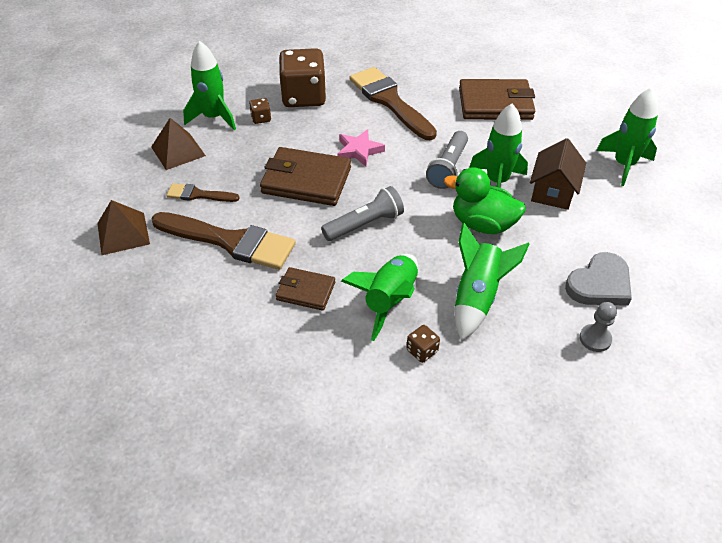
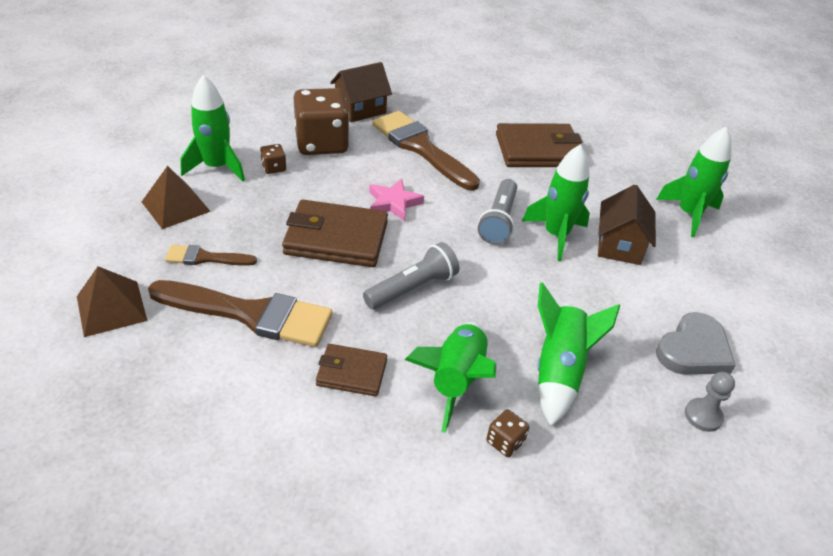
camera: 10 degrees left, 5 degrees down
green duck [444,167,526,234] -> none
none -> brown house [330,62,392,122]

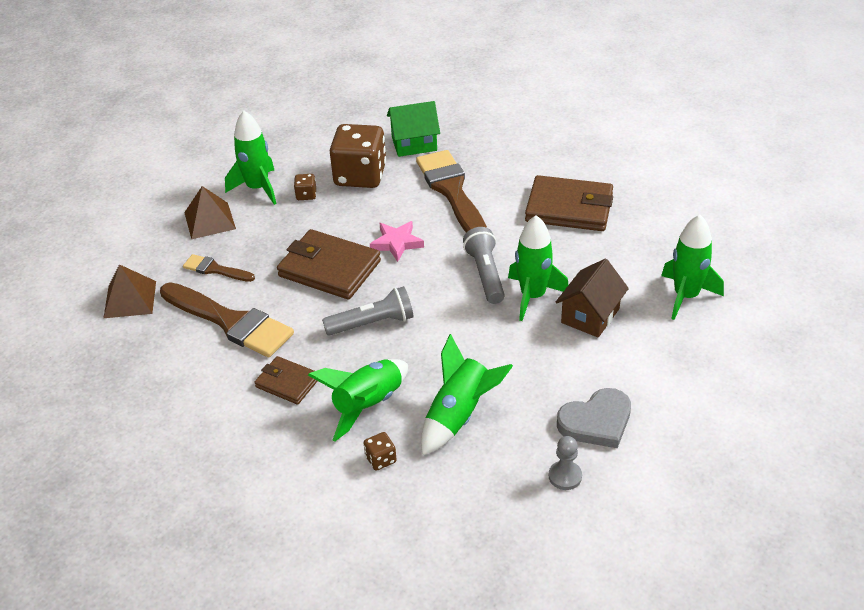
camera: 25 degrees right, 0 degrees up
brown house [330,62,392,122] -> green house [387,101,440,157]
grey flashlight [478,179,517,245] -> grey flashlight turned 135 degrees clockwise [463,227,505,304]

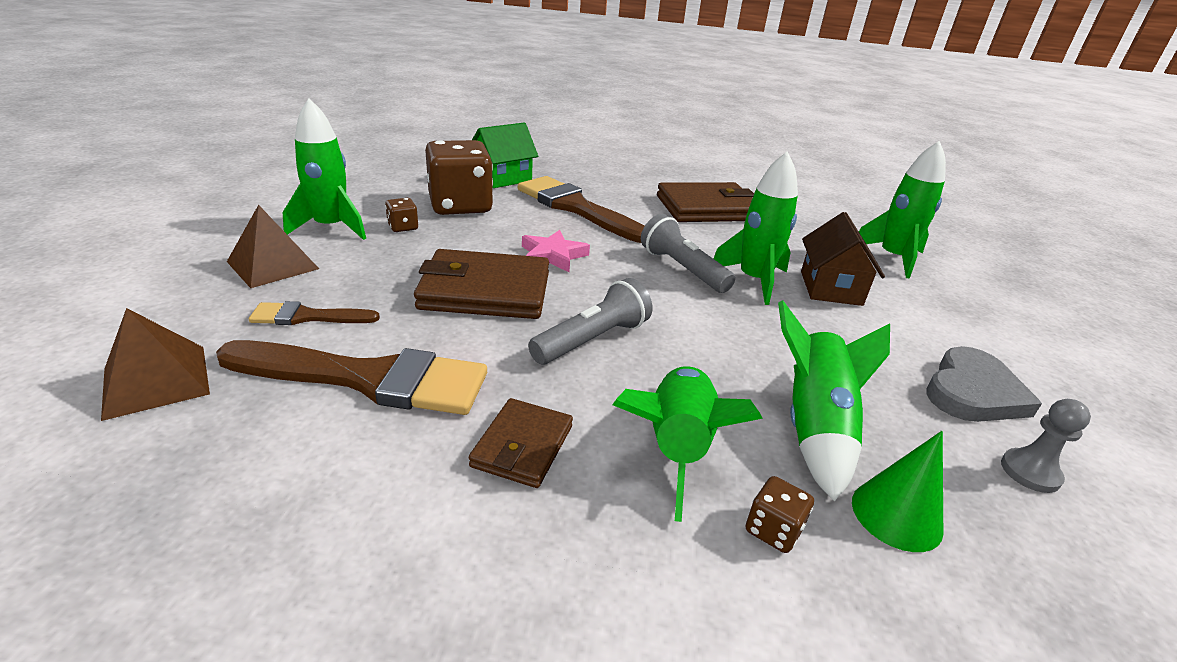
camera: 30 degrees left, 10 degrees down
brown wallet [255,356,317,404] -> brown wallet turned 75 degrees counterclockwise [469,398,573,488]
none -> green cone [852,431,943,552]

